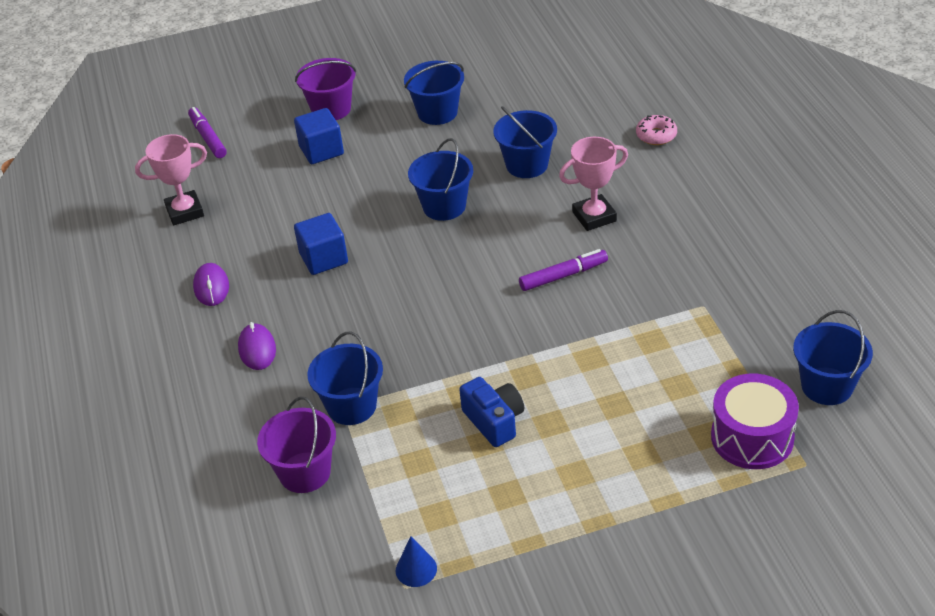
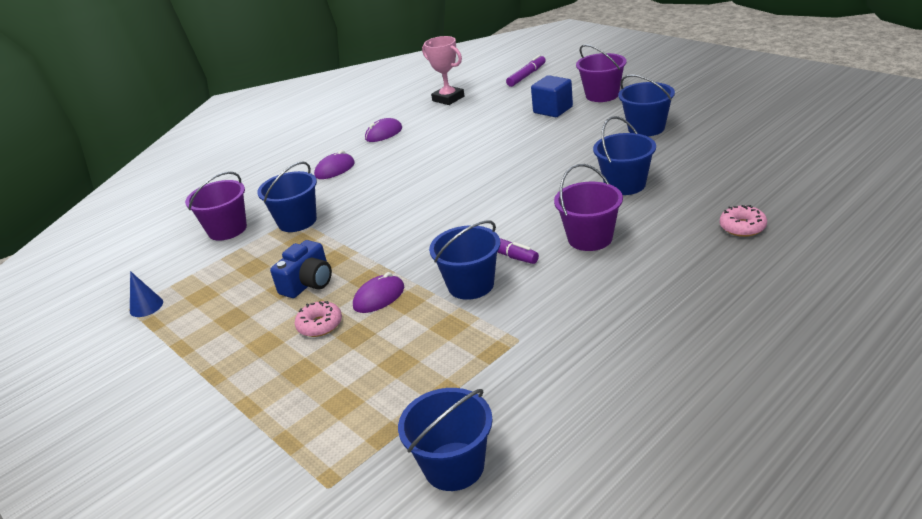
camera: 65 degrees right, 10 degrees down
blue cube [294,213,348,275] -> none
blue bucket [408,138,473,221] -> blue bucket moved to [429,220,500,300]
pink trophy [559,137,628,231] -> purple bucket [554,164,623,251]
purple drum [711,374,799,469] -> none
none -> pink donut [295,301,342,337]
none -> purple mouse [353,272,404,313]

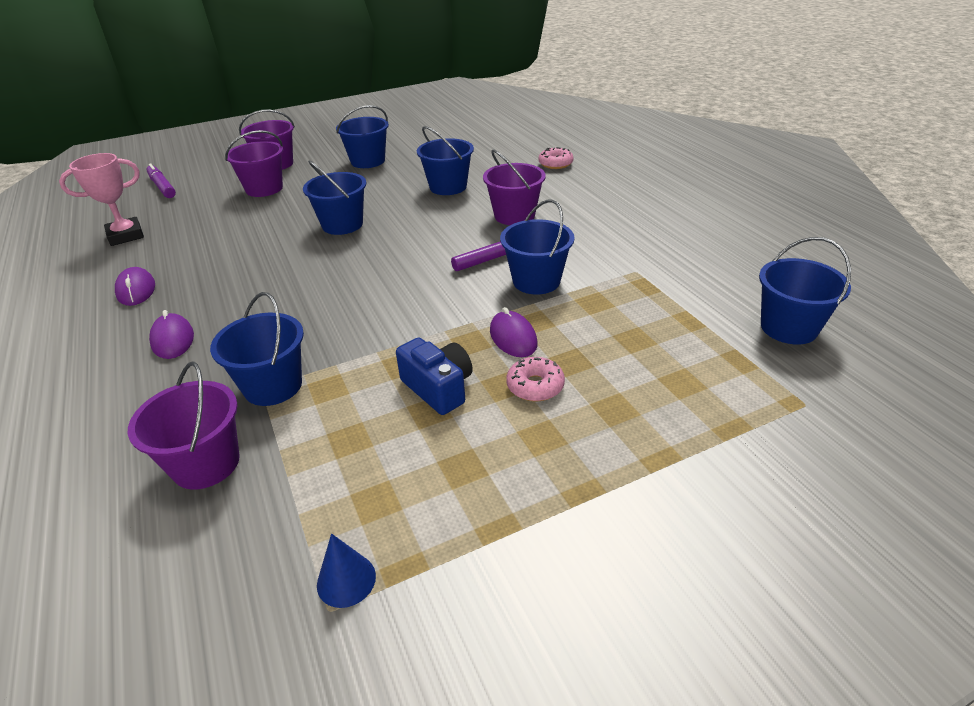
camera: 75 degrees left, 5 degrees up
blue cube [531,75,573,117] -> purple bucket [225,130,283,197]
none -> blue bucket [303,160,366,235]

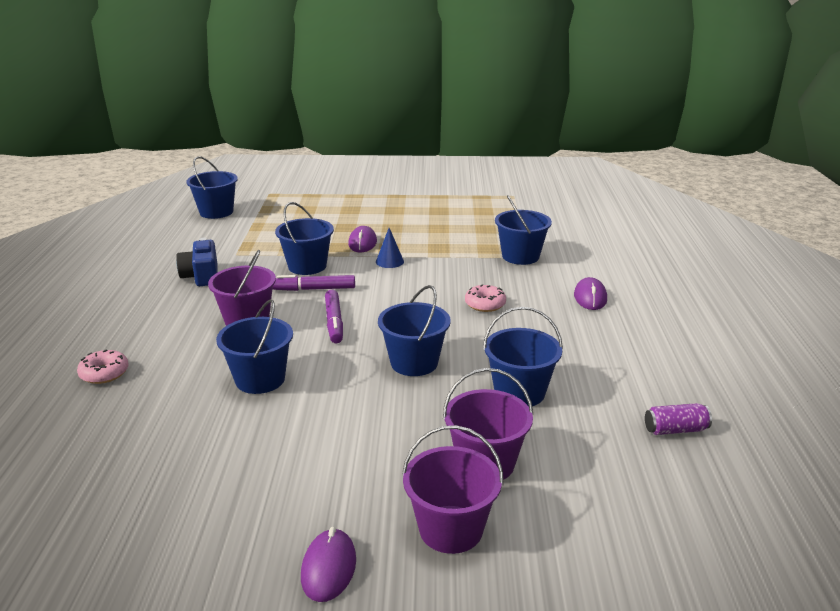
camera: 155 degrees left, 10 degrees down
pink trophy [59,153,144,246] -> purple can [645,403,712,435]
purple mouse [115,267,155,306] -> purple mouse moved to [301,527,356,602]
purple bucket [128,361,240,490] -> none
purple marker [146,163,176,198] -> purple marker moved to [325,290,343,343]
blue cone [317,534,376,608] -> blue cone moved to [376,228,404,268]
blue bucket [336,105,389,168] -> blue bucket moved to [483,307,563,406]
blue camera [396,338,473,415] -> blue camera moved to [176,238,218,286]
pink donut [506,357,565,401] -> pink donut moved to [465,284,506,312]

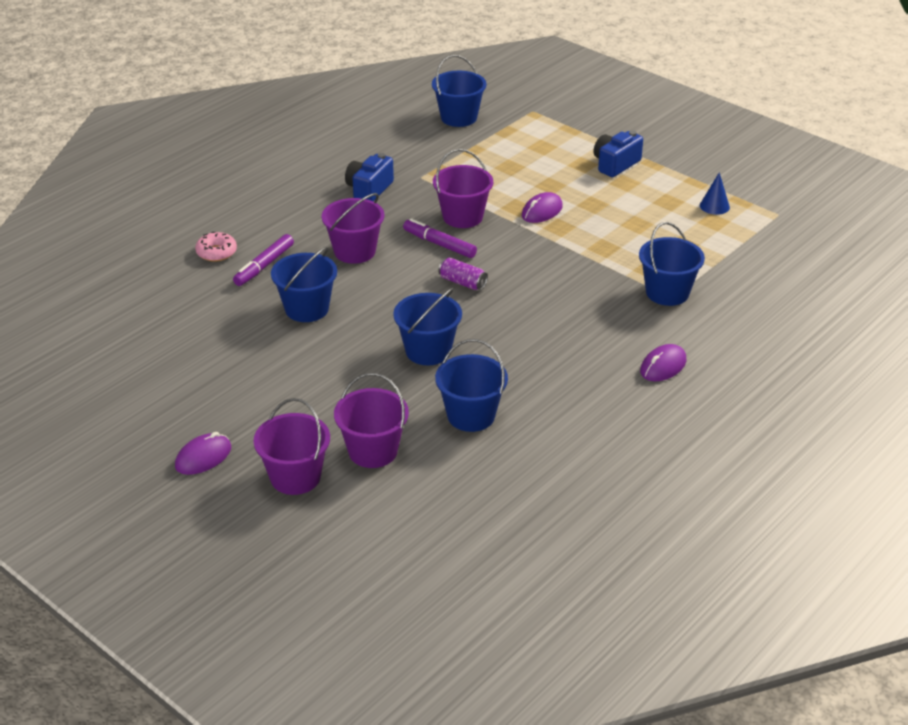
camera: 40 degrees right, 10 degrees up
blue bucket [275,202,334,275] -> purple bucket [433,149,493,228]
purple marker [325,290,343,343] -> purple marker moved to [233,234,294,286]
blue cone [376,228,404,268] -> blue cone moved to [700,172,730,215]
pink donut [465,284,506,312] -> none
purple can [645,403,712,435] -> purple can moved to [438,257,488,290]
none -> blue camera [594,130,643,177]

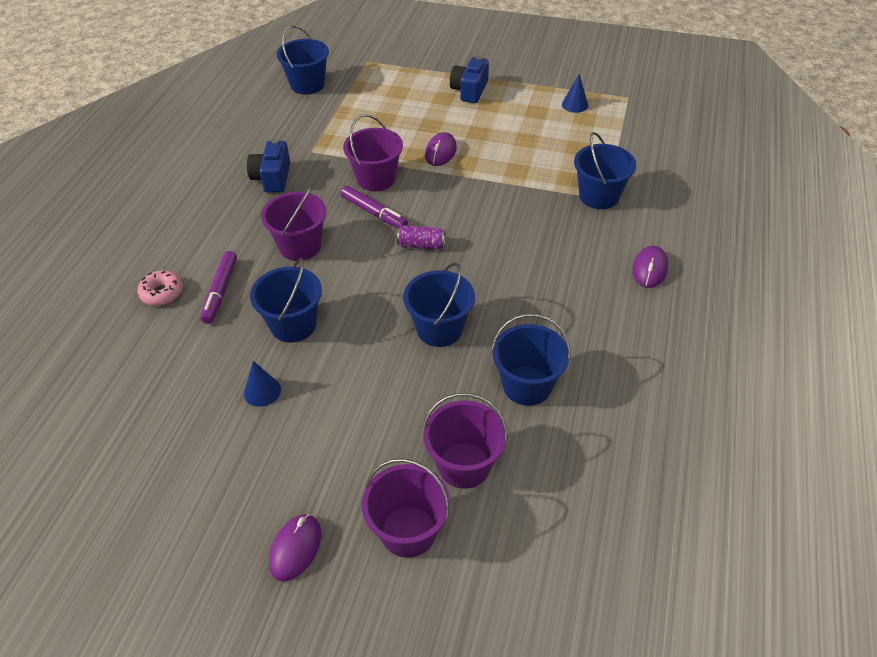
camera: 25 degrees left, 10 degrees up
purple marker [403,218,477,258] -> purple marker turned 150 degrees counterclockwise [341,186,408,228]
none -> blue cone [244,361,281,407]

